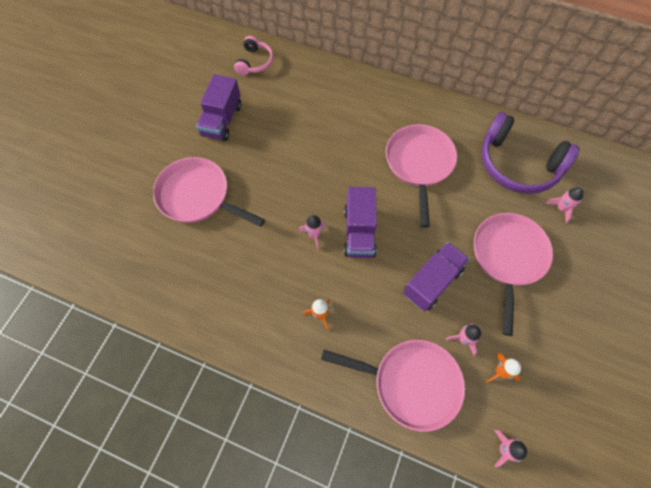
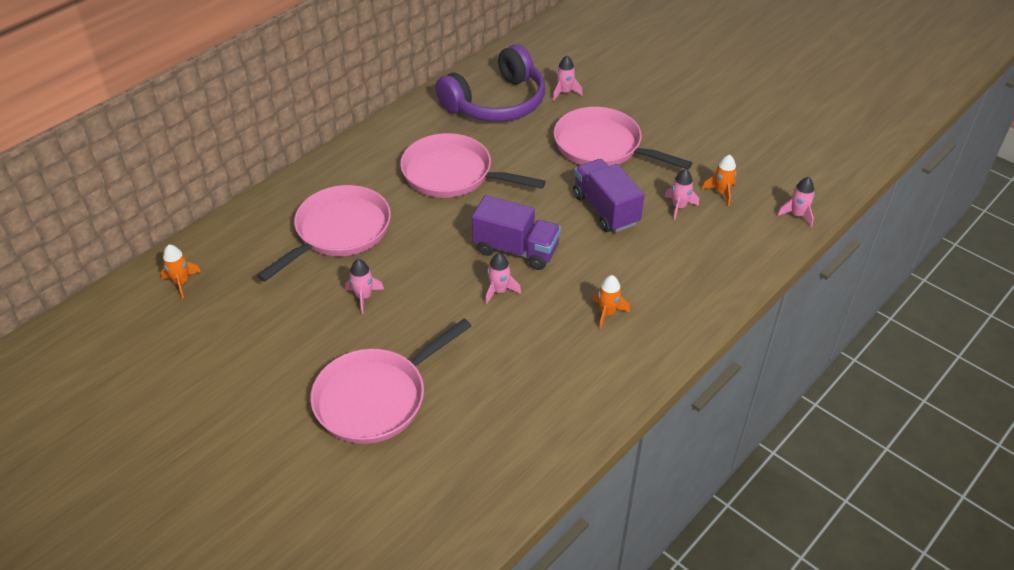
camera: 70 degrees left, 20 degrees down
purple truck [196,74,241,141] -> none
pink headphones [234,36,273,75] -> orange rocket [161,244,201,298]
pink pan [321,340,465,432] -> pink pan moved to [257,185,391,282]
none -> pink rocket [345,259,384,314]

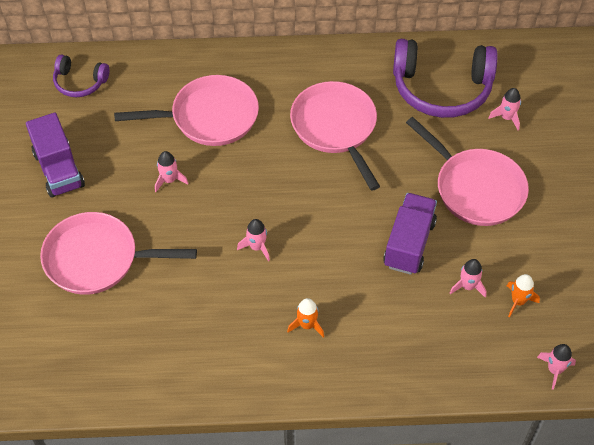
camera: 45 degrees right, 10 degrees up
orange rocket [161,244,201,298] -> purple headphones [53,54,109,97]
purple truck [472,195,561,270] -> purple truck moved to [26,113,85,198]
pink pan [554,107,692,169] -> pink pan turned 150 degrees clockwise [406,117,529,226]

